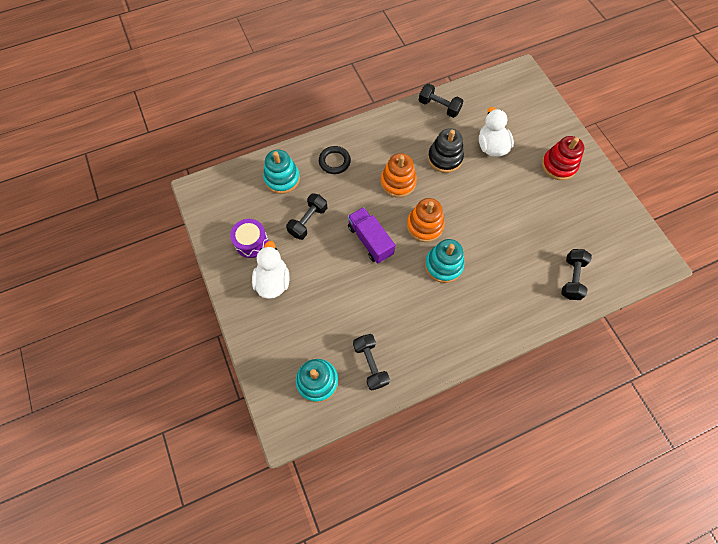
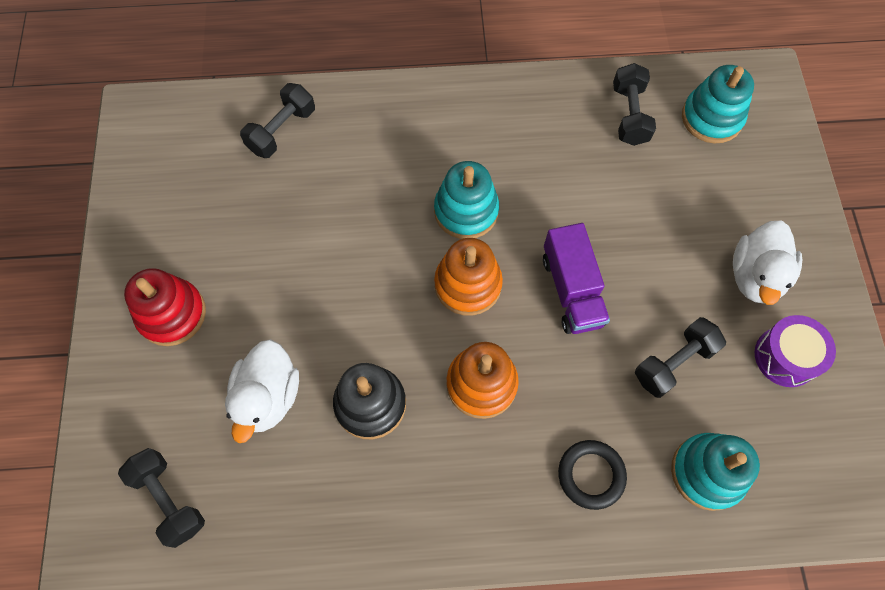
camera: 160 degrees left, 0 degrees up
black dumbbell [419,84,463,118] -> black dumbbell moved to [118,448,205,548]

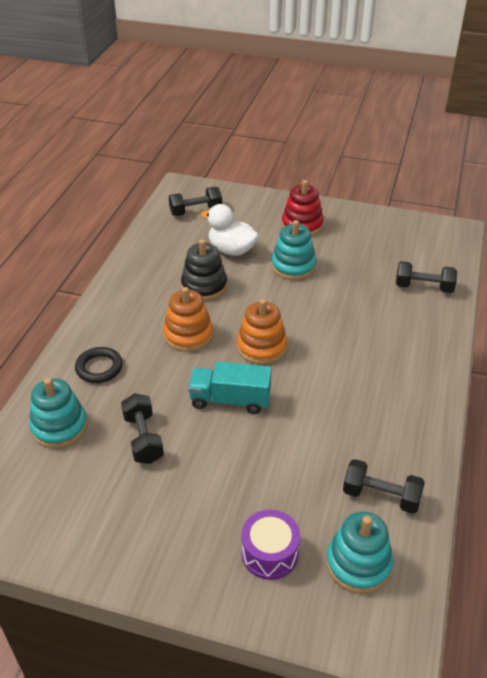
camera: 110 degrees right, 25 degrees down
black dumbbell [240,83,315,158] -> black dumbbell turned 45 degrees counterclockwise [396,261,457,293]
turquoise stacking toy [434,161,499,239] -> turquoise stacking toy moved to [271,220,316,280]
purple truck [543,223,610,334] -> turquoise truck [188,362,271,414]
white duck [733,221,802,305] -> none
purple drum [755,315,836,387] -> purple drum moved to [241,510,300,580]

